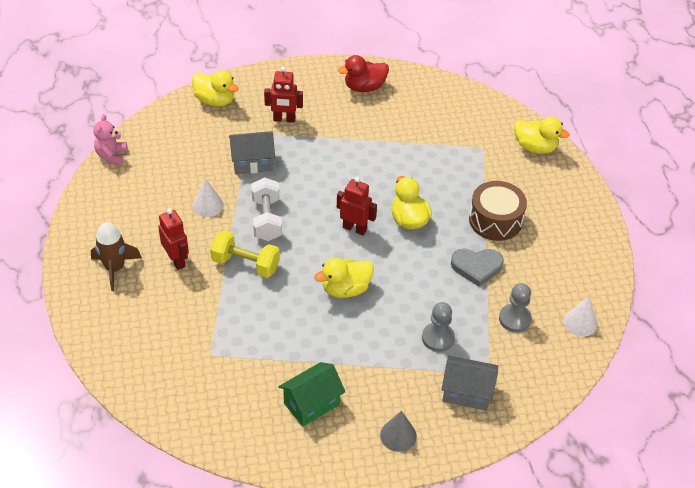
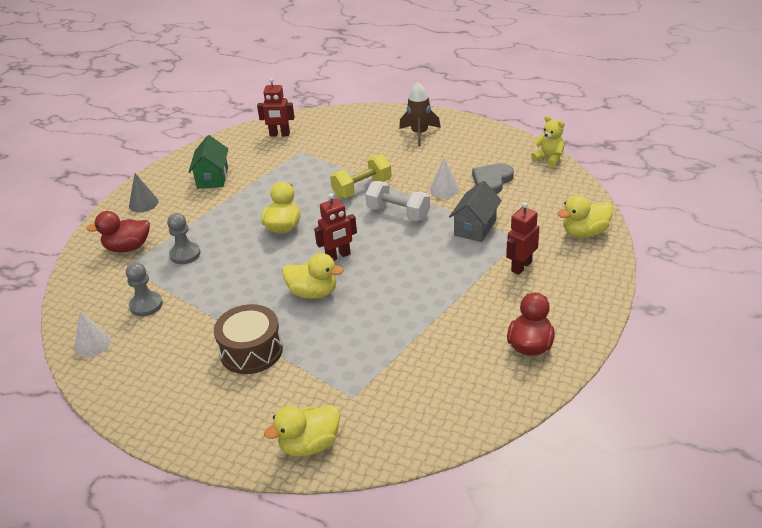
camera: 130 degrees right, 10 degrees down
pink teddy bear [93,114,127,166] -> yellow teddy bear [531,116,565,168]
red robot [158,208,189,270] -> red robot moved to [257,78,295,137]
grey house [441,356,498,411] -> red duck [86,211,150,252]
grey heart [451,248,504,287] -> grey heart moved to [472,163,514,194]

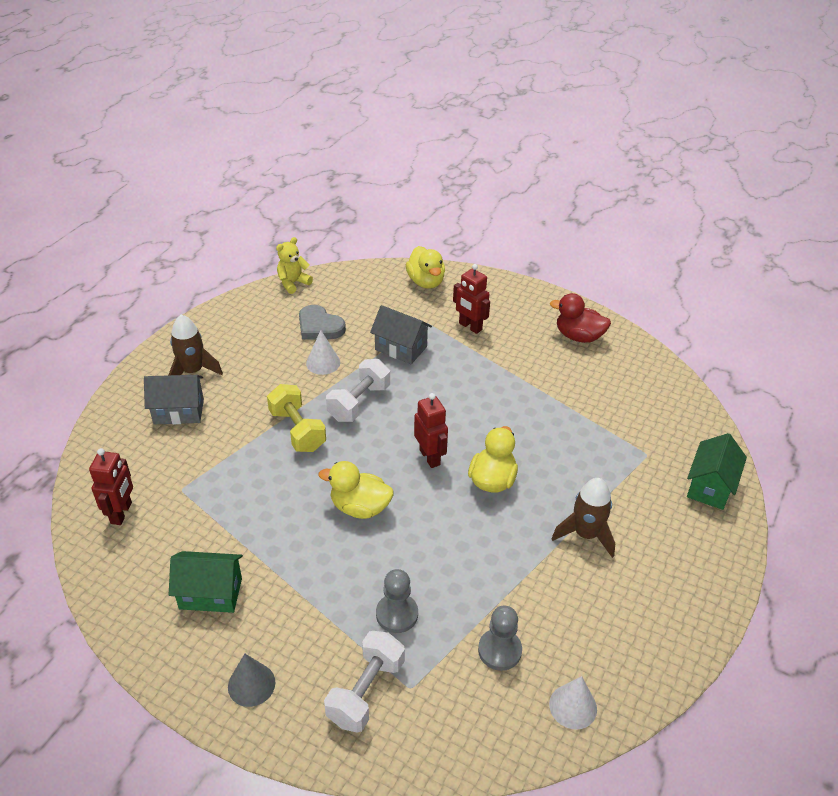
camera: 90 degrees left, 5 degrees up
red duck [86,211,150,252] -> white dumbbell [324,631,405,733]
brown drum [214,304,283,374] -> brown rocket [552,478,615,558]
yellow duck [264,405,340,457] -> green house [687,433,747,510]
none -> grey house [144,375,204,424]

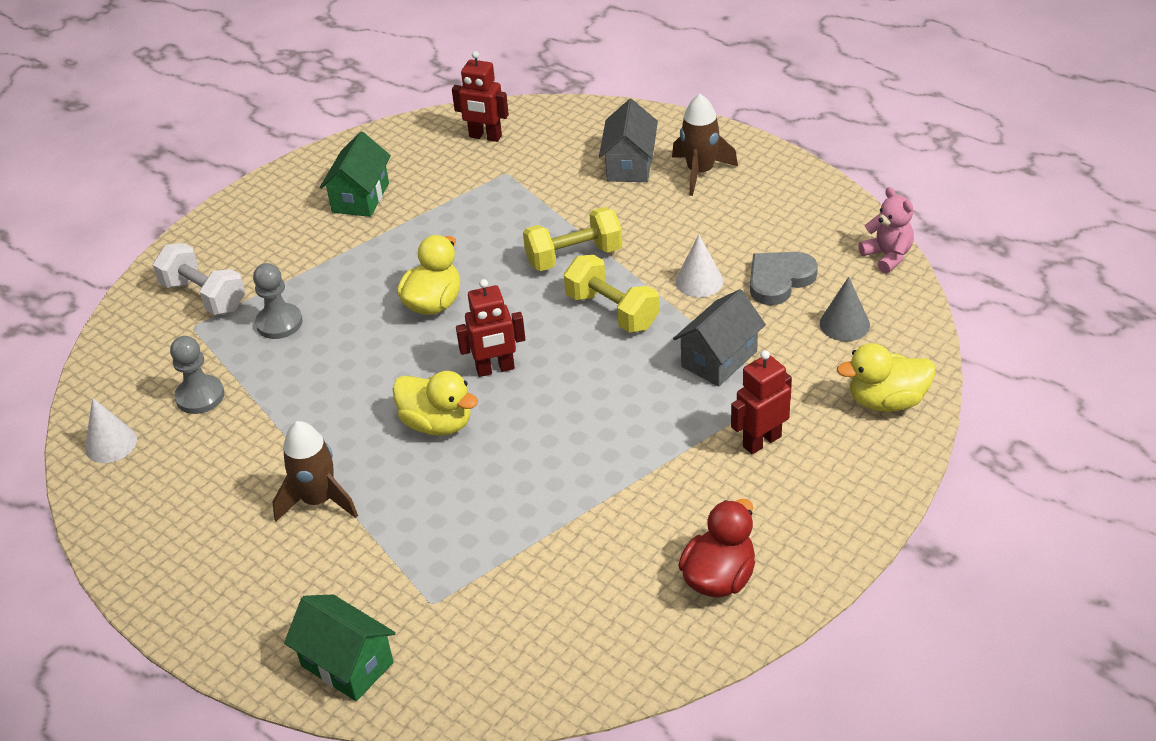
camera: 105 degrees right, 0 degrees up
grey cone [228,654,275,707] -> grey cone moved to [820,277,870,341]
yellow teddy bear [276,237,313,294] -> pink teddy bear [858,187,914,273]
white dumbbell [326,359,390,422] -> yellow dumbbell [564,255,659,333]

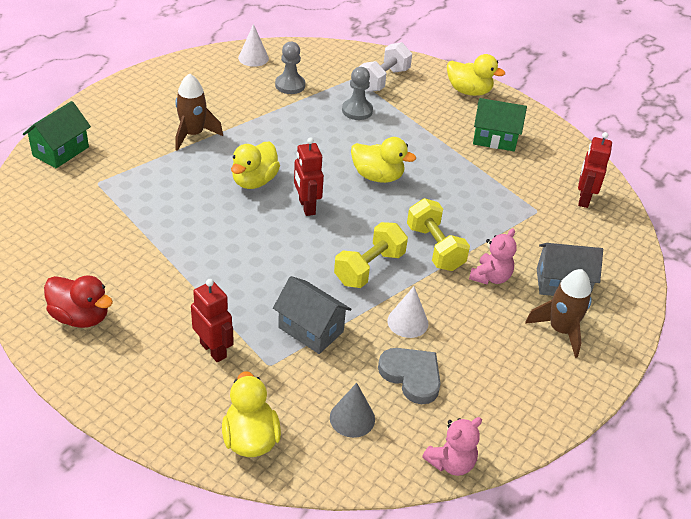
camera: 80 degrees right, 0 degrees up
none -> yellow duck [447,54,505,96]
none -> pink teddy bear [469,228,517,285]

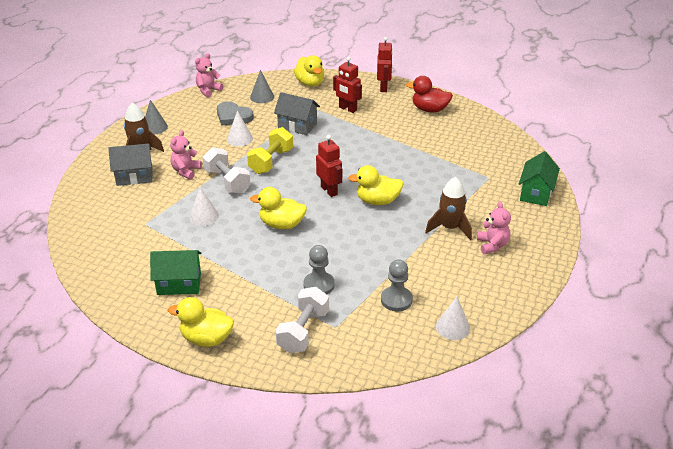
camera: 170 degrees right, 5 degrees down
yellow duck [231,142,280,189] -> yellow duck turned 105 degrees counterclockwise [348,165,404,205]
yellow dumbbell [407,198,470,271] -> white dumbbell [202,147,251,194]
red robot [578,132,612,208] -> red robot moved to [377,37,393,92]
none -> grey cone [145,100,168,135]
none -> white cone [189,187,219,226]
none -> pink teddy bear [477,201,511,254]

